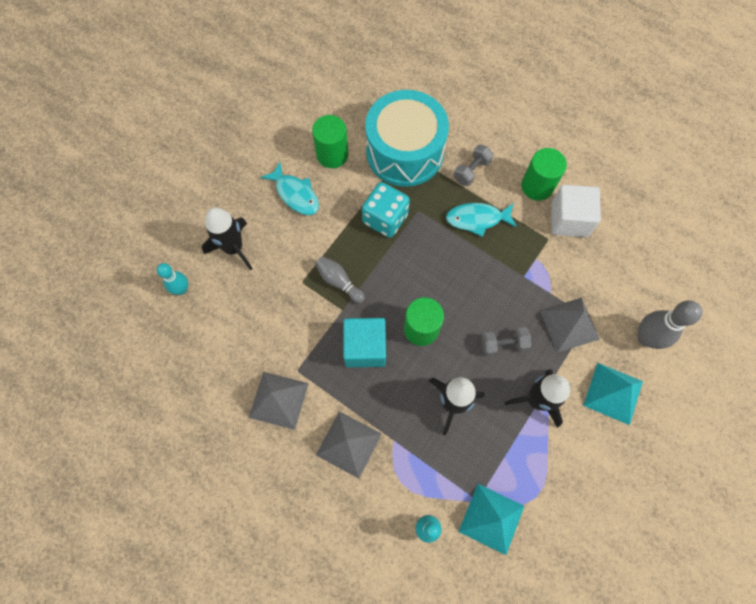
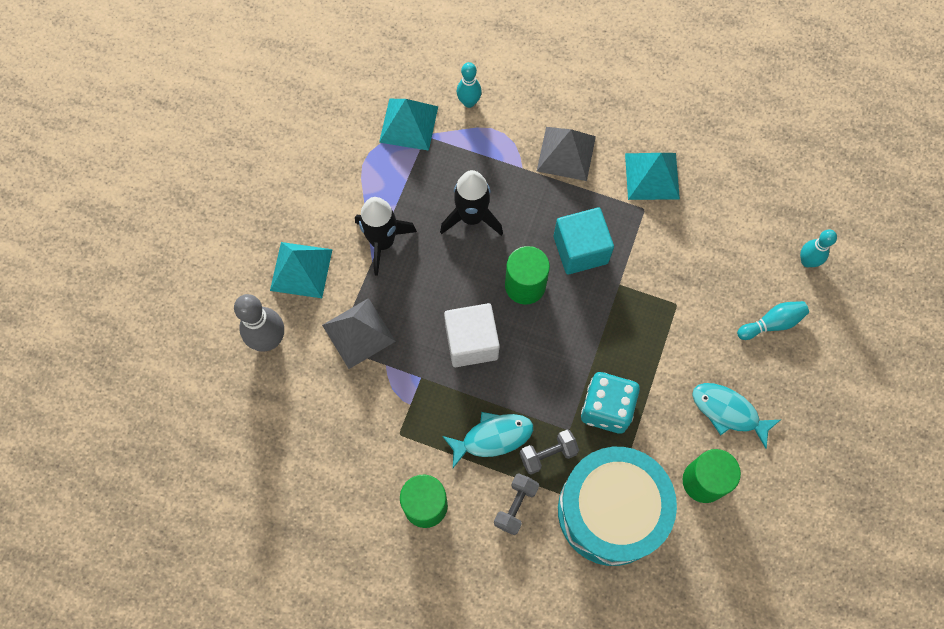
camera: 165 degrees right, 0 degrees up
black rocket [202,207,253,270] -> turquoise bowling pin [737,301,809,340]
grey pyramid [249,372,309,430] -> turquoise pyramid [625,153,680,200]
grey bowling pin [315,256,365,303] -> none
grey dumbbell [481,327,532,356] -> grey dumbbell moved to [520,430,579,475]
white cube [551,185,601,237] -> white cube moved to [444,303,500,367]

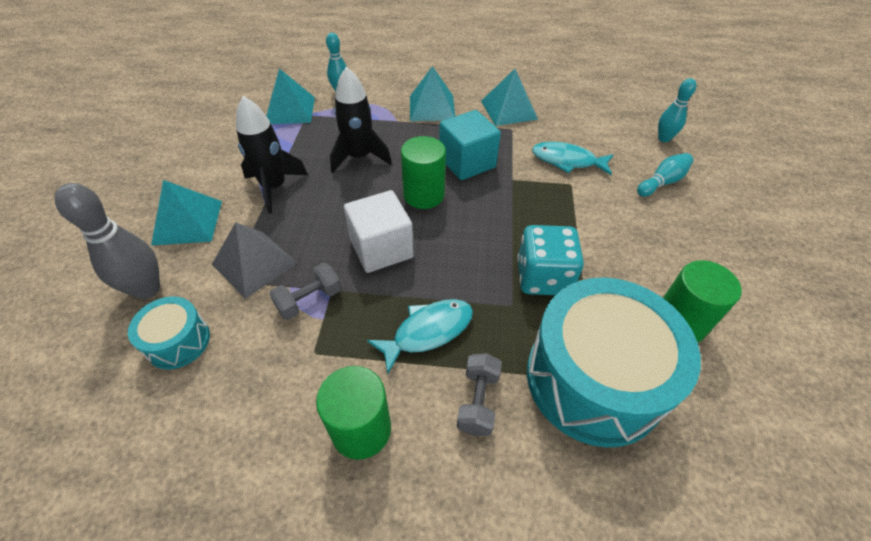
camera: 15 degrees left, 20 degrees down
grey dumbbell [520,430,579,475] -> grey dumbbell moved to [269,263,341,320]
grey pyramid [537,127,596,181] -> turquoise pyramid [410,66,455,121]
turquoise fish [692,383,780,449] -> turquoise fish moved to [532,142,614,175]
none -> turquoise drum [128,296,210,369]

